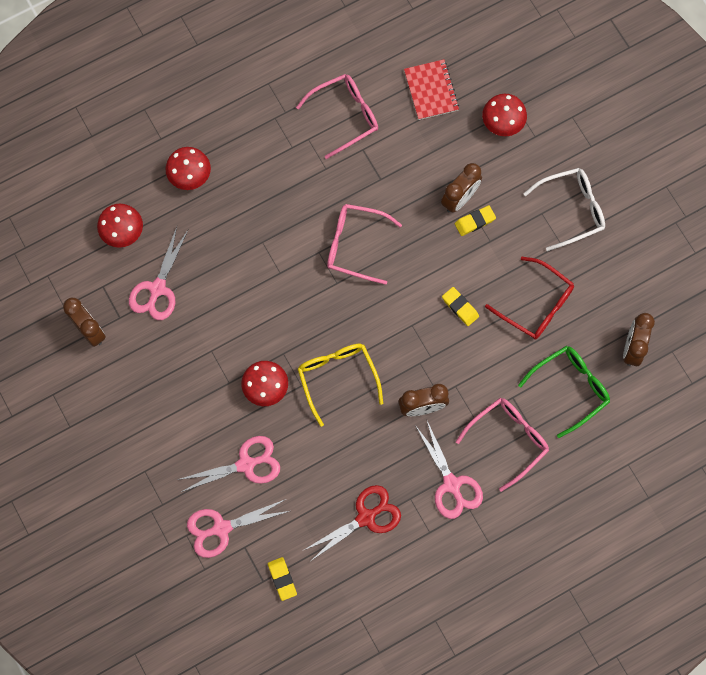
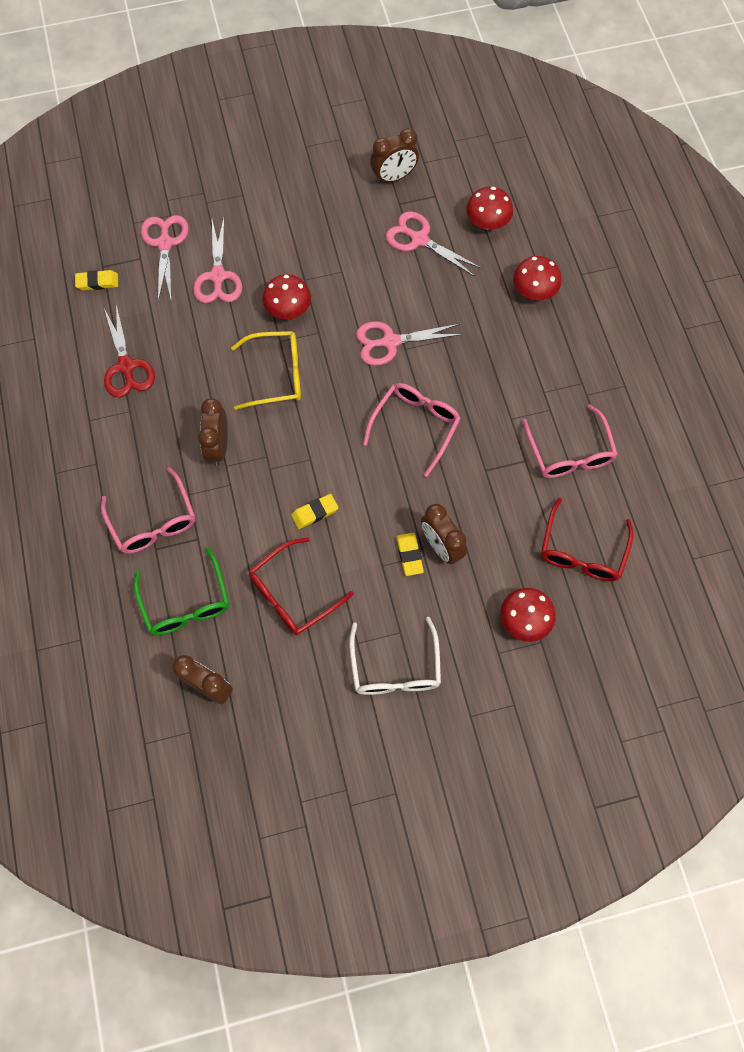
camera: 105 degrees right, 5 degrees down
red notebook [404,59,459,120] -> red glasses [541,498,634,581]
pink scissors [415,421,483,519] -> pink scissors moved to [356,321,463,366]

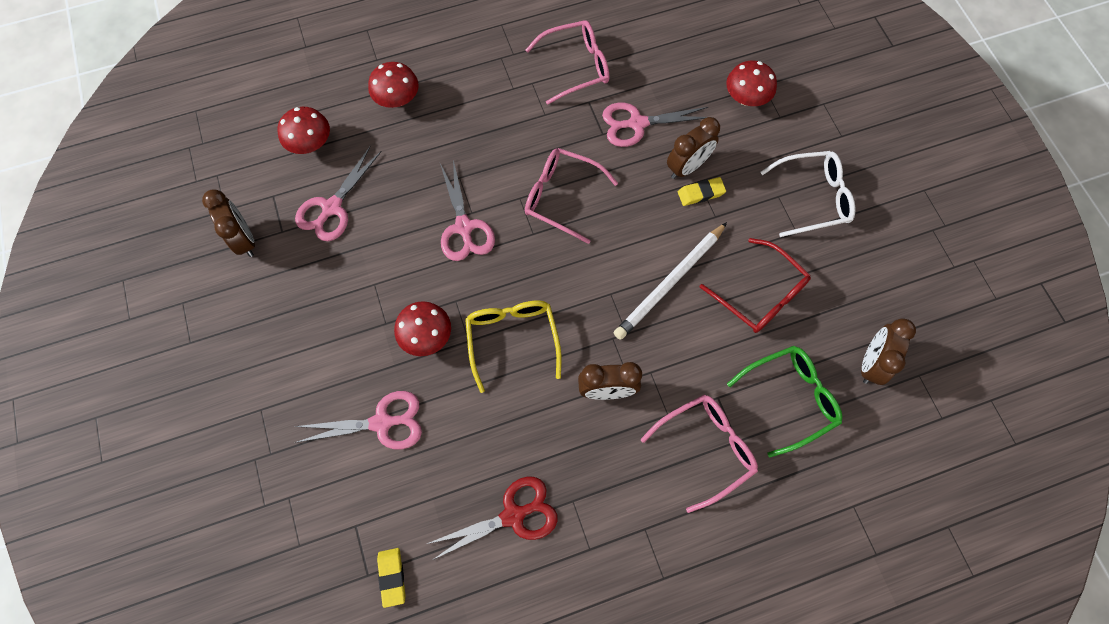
camera: 95 degrees left, 0 degrees up
pink scissors [141,215,189,302] -> pink scissors moved to [602,103,708,147]
yellow eraser [291,494,338,529] -> white pencil [614,222,727,340]
red glasses [541,498,634,581] -> none

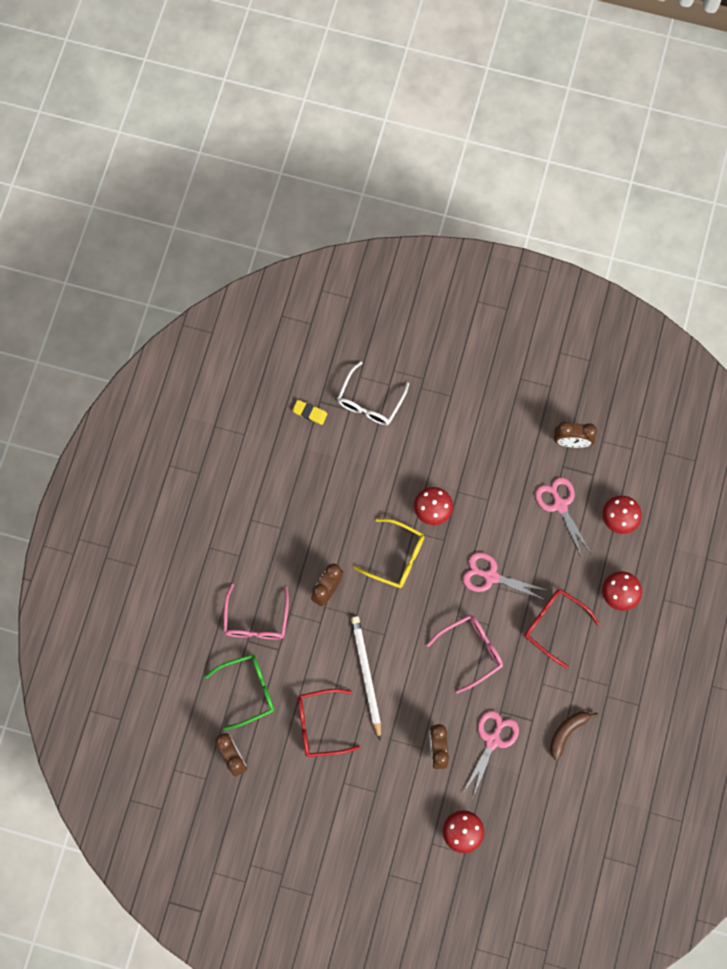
camera: 125 degrees right, 5 degrees up
pink scissors [294,391,422,449] -> none
red scissors [427,477,558,560] -> none
pink glasses [526,20,609,105] -> brown banana [550,712,598,760]
yellow eraser [678,177,726,206] -> none
green glasses [727,346,842,458] -> green glasses turned 120 degrees counterclockwise [205,654,274,730]
white glasses [760,151,855,237] -> white glasses moved to [337,361,409,425]
none -> red glasses [524,589,599,668]

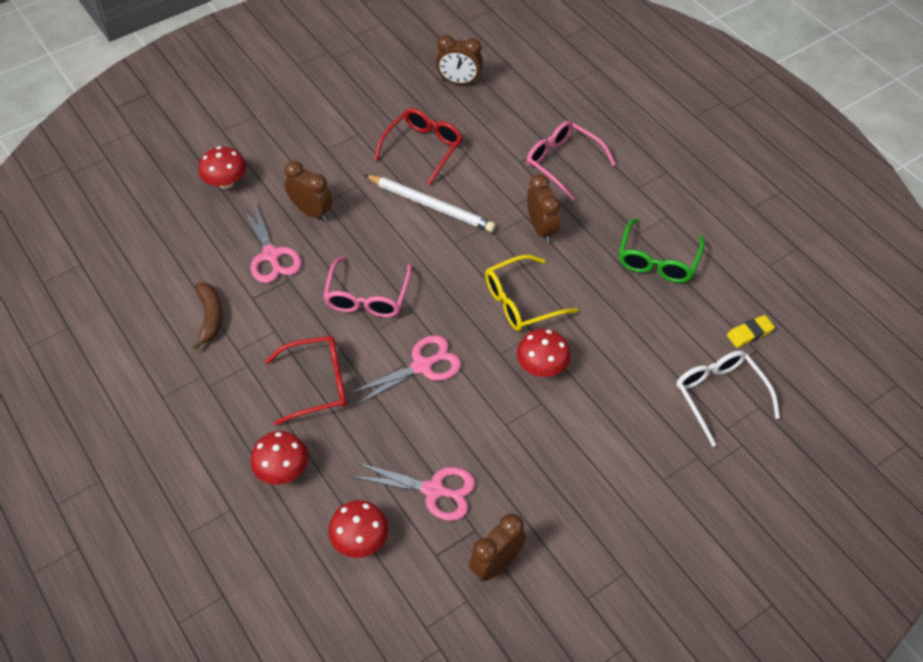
camera: 130 degrees right, 20 degrees down
green glasses [205,654,274,730] -> green glasses moved to [619,218,705,283]

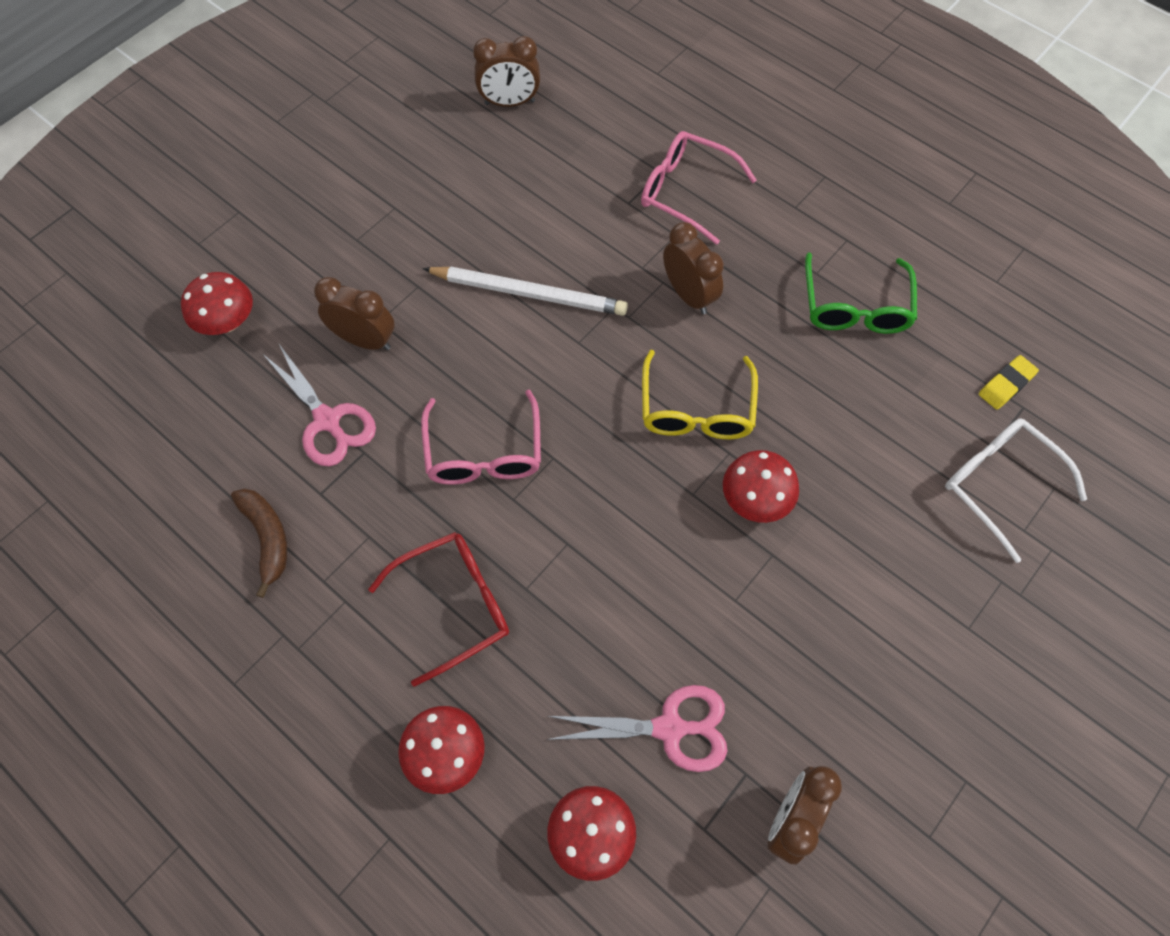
camera: 15 degrees left, 10 degrees up
pink scissors [348,335,461,406] -> none
red glasses [374,108,463,185] -> none
yellow glasses [485,255,578,331] -> yellow glasses turned 45 degrees counterclockwise [642,350,758,439]

